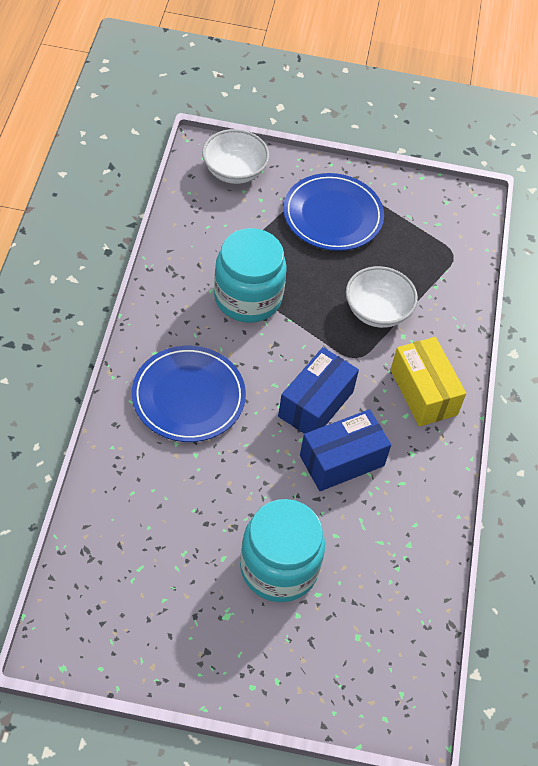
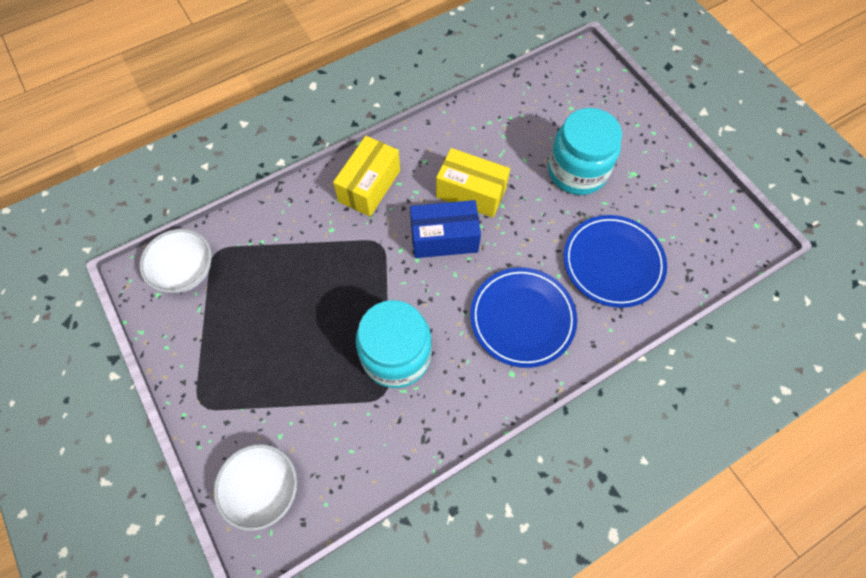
camera: 125 degrees left, 10 degrees up
blue plate [283,173,384,251] -> blue plate moved to [564,215,667,308]
blue box [300,409,391,491] -> yellow box [436,148,510,218]
white bowl [346,266,418,328] -> white bowl moved to [140,229,212,293]

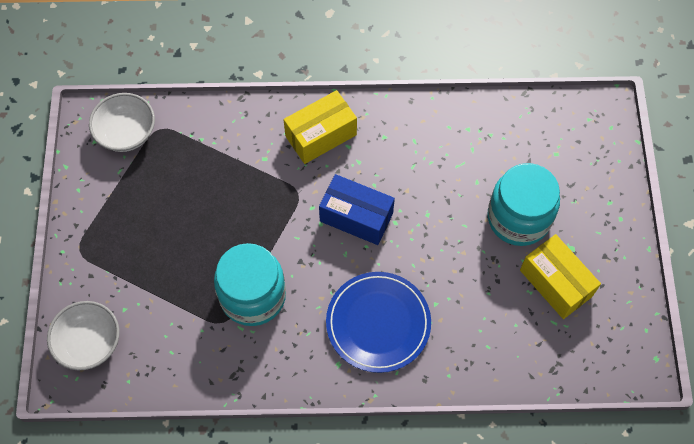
camera: 30 degrees right, 0 degrees up
yellow box [436,148,510,218] -> yellow box moved to [520,234,601,319]
blue plate [564,215,667,308] -> none

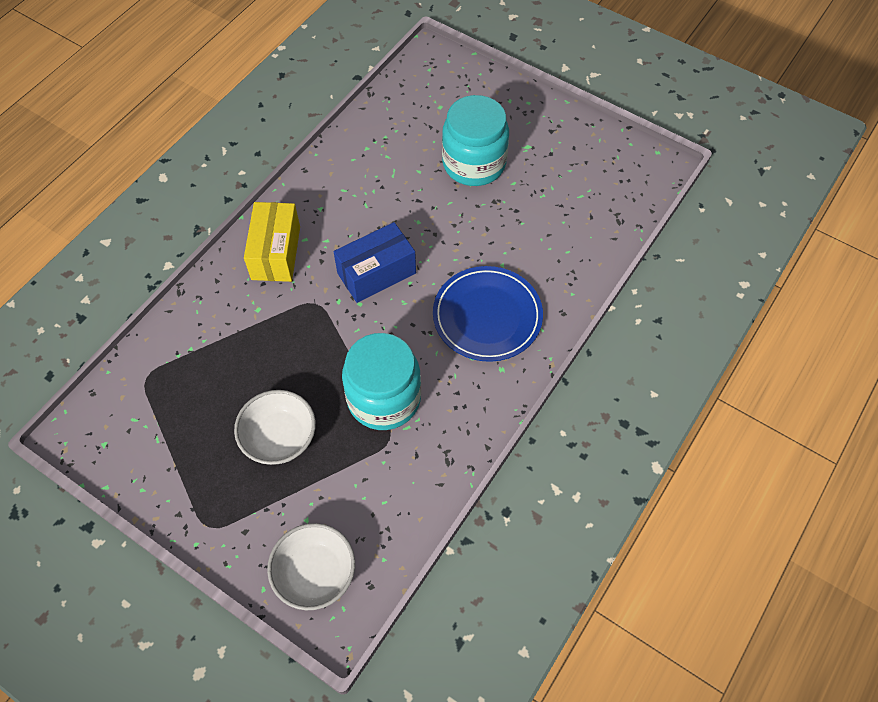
camera: 55 degrees left, 5 degrees down
white bowl [89,93,155,152] -> white bowl moved to [234,390,316,465]
yellow box [520,234,601,319] -> none

